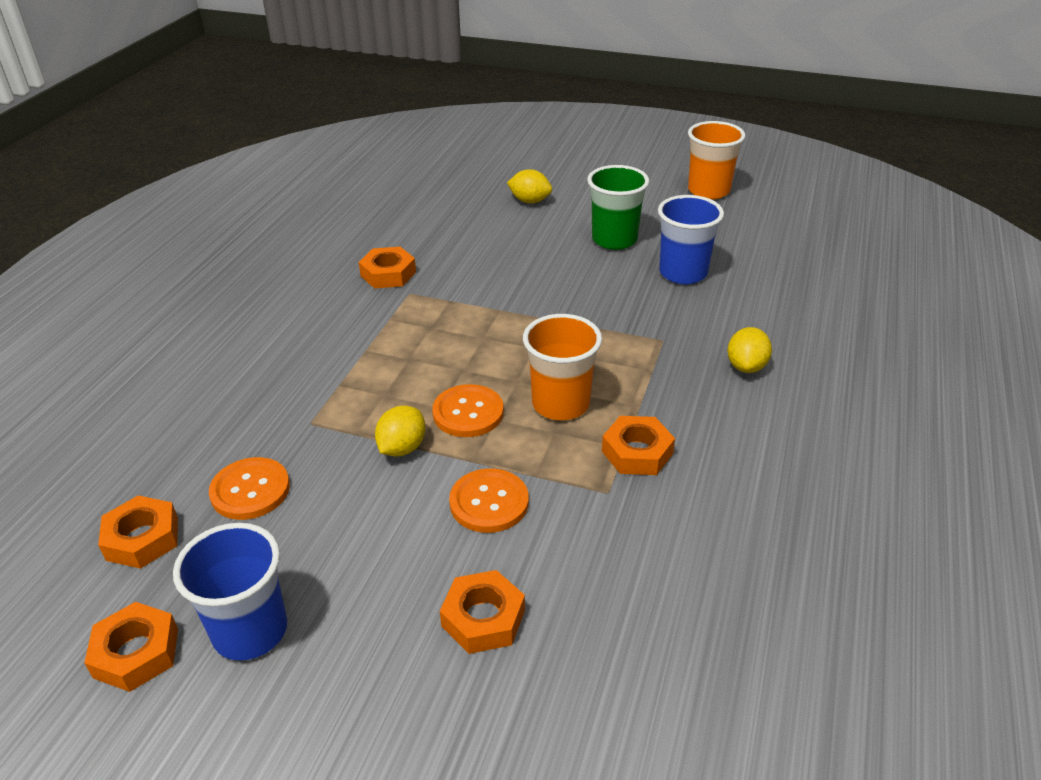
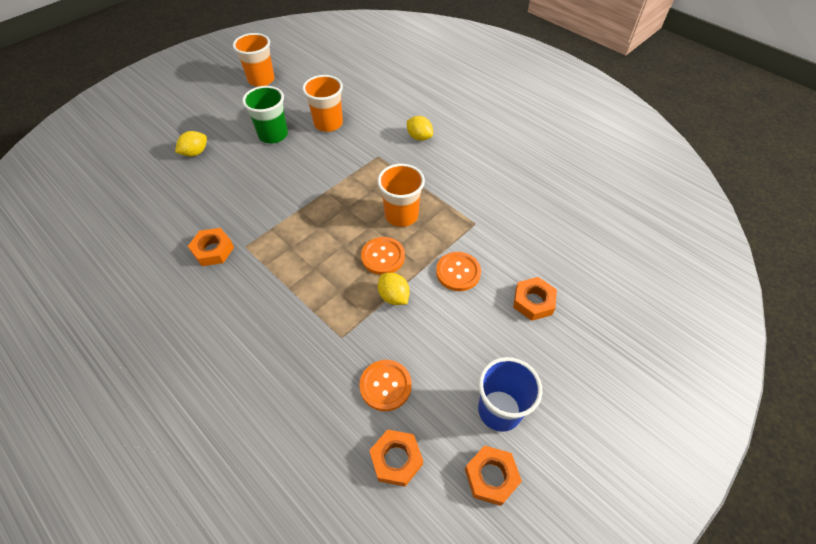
camera: 65 degrees left, 15 degrees up
orange nut [602,416,675,475] -> none
blue cup [658,195,724,284] -> orange cup [302,75,343,132]

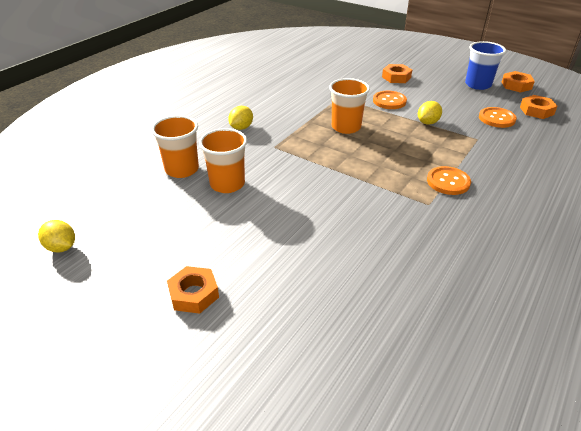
camera: 100 degrees left, 15 degrees down
yellow lemon [175,131,207,157] -> yellow lemon moved to [38,220,75,252]
orange nut [188,228,234,266] -> orange nut moved to [167,266,219,314]
orange cup [233,33,274,87] -> orange cup moved to [151,115,199,178]
green cup [242,86,288,144] -> none
orange button [361,237,405,275] -> orange button moved to [427,166,471,195]

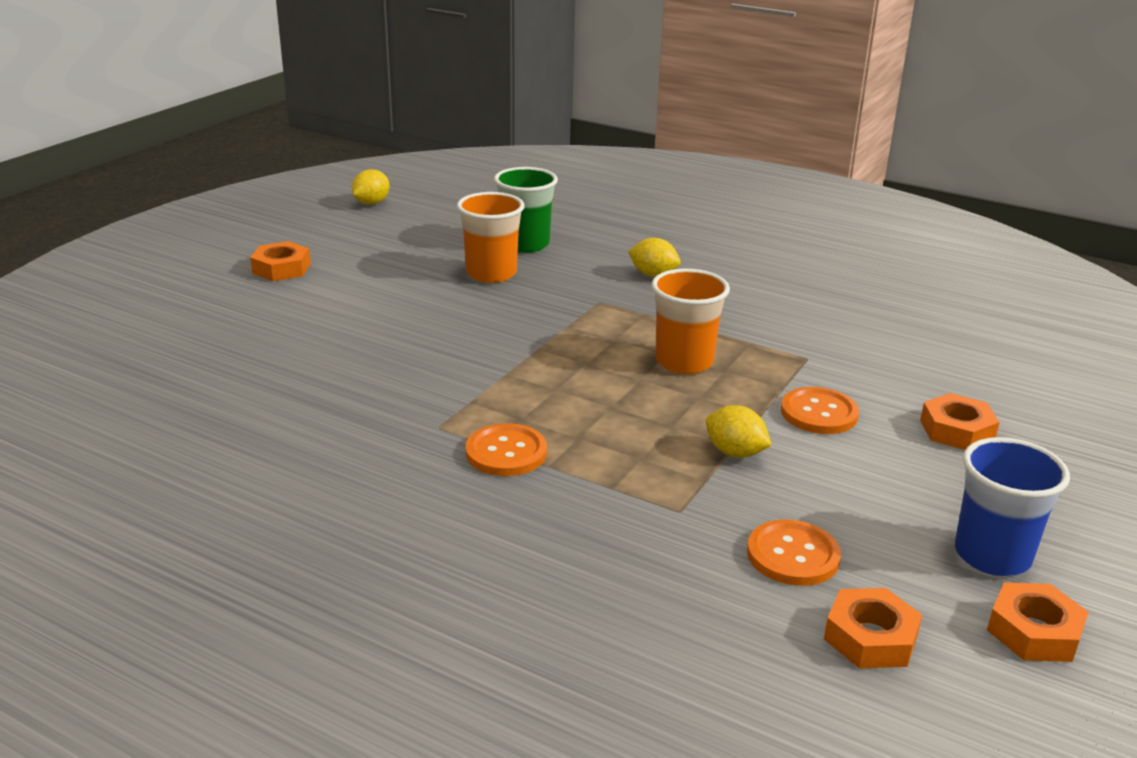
camera: 85 degrees right, 10 degrees down
orange cup [151,115,199,178] -> green cup [494,167,558,253]

